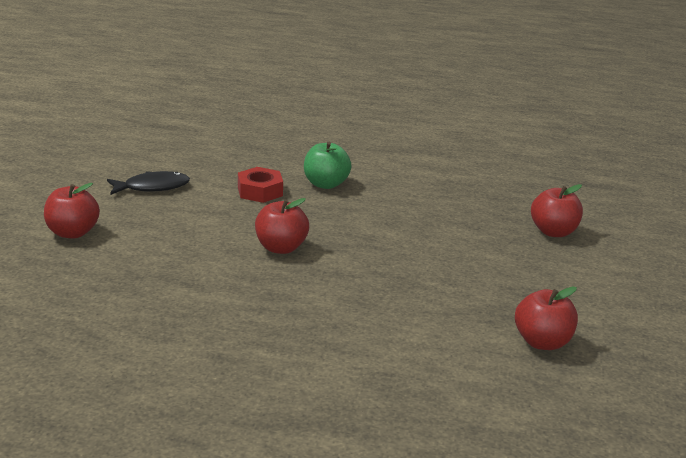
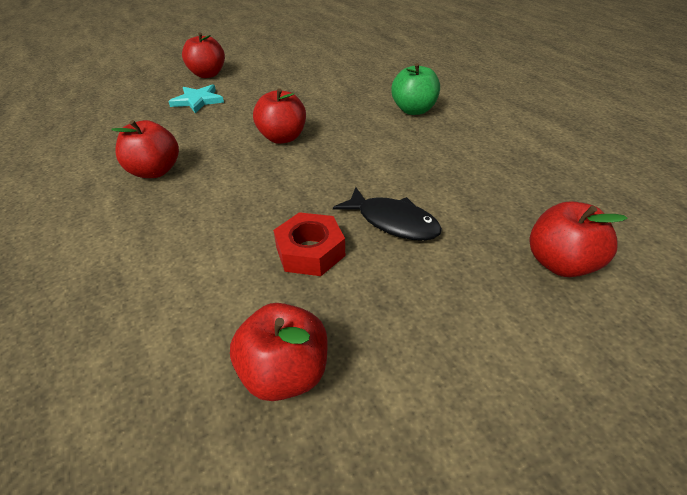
camera: 55 degrees right, 15 degrees up
black fish [107,171,190,195] -> black fish moved to [333,187,442,241]
red nut [238,167,283,203] -> red nut moved to [273,212,345,276]
none -> red apple [111,120,179,178]
none -> turquoise star [168,84,224,113]

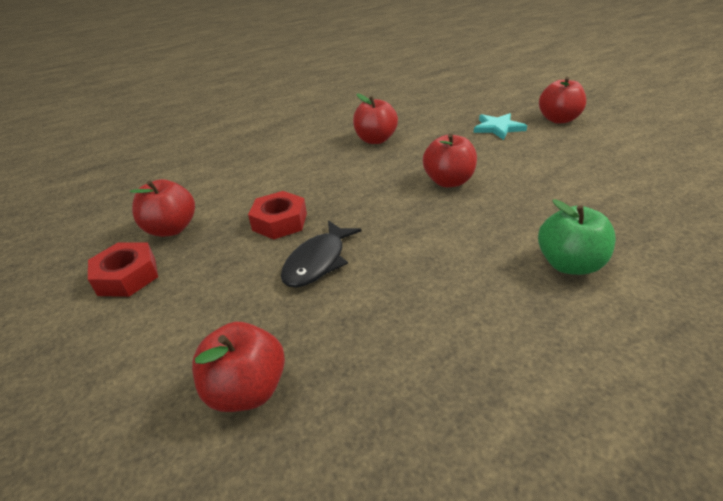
camera: 85 degrees right, 5 degrees down
none -> red nut [88,242,158,297]

